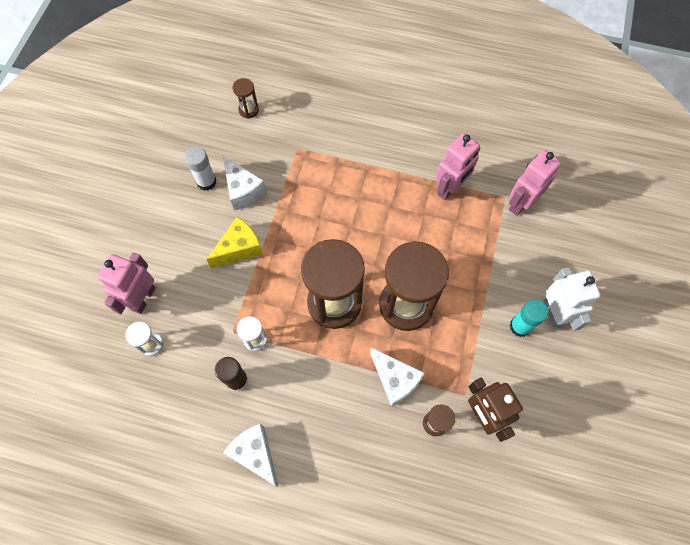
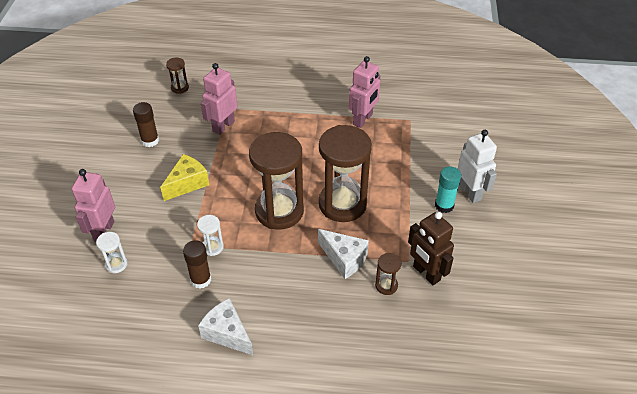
camera: 10 degrees left, 20 degrees down
white glue stick [184,146,216,191] -> brown glue stick [133,102,159,147]
white cheese [223,156,267,211] -> none
pink robot [509,150,561,216] -> pink robot moved to [201,63,238,135]

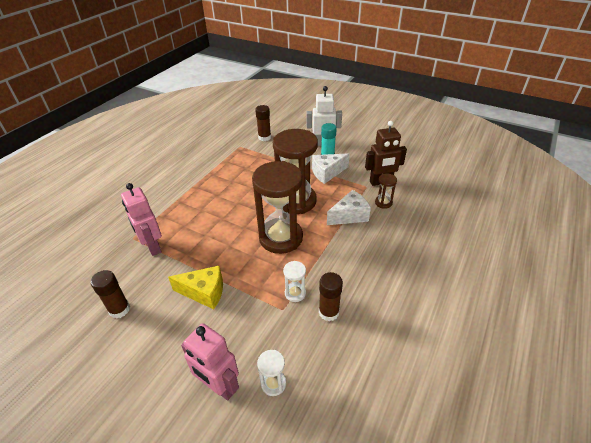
camera: 65 degrees left, 5 degrees down
yellow cheese [160,154,209,201] -> yellow cheese turned 120 degrees clockwise [168,266,223,309]
brown hourglass [166,58,189,94] -> none
white cheese [198,298,253,355] -> white cheese moved to [312,153,350,184]
pink robot [349,56,380,128] -> none
none -> brown glue stick [255,105,271,141]

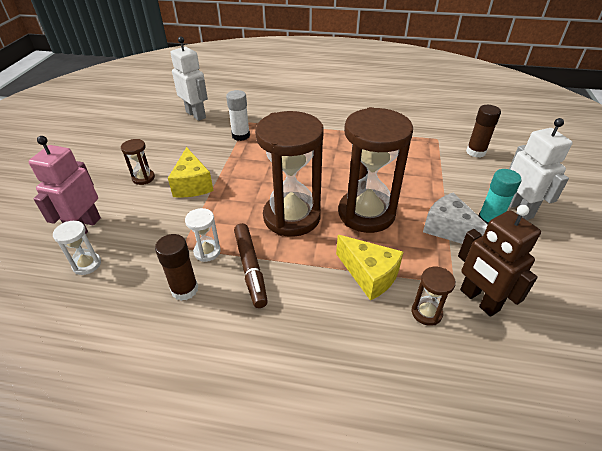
camera: 70 degrees right, 0 degrees up
brown glue stick [91,270,130,319] -> none
pink robot [121,183,162,256] -> white glue stick [226,90,250,141]
white cheese [327,190,371,225] -> yellow cheese [336,235,403,301]
none -> brown hourglass [121,139,155,185]
none -> white robot [170,36,208,121]
none -> brown marker [234,223,268,308]

